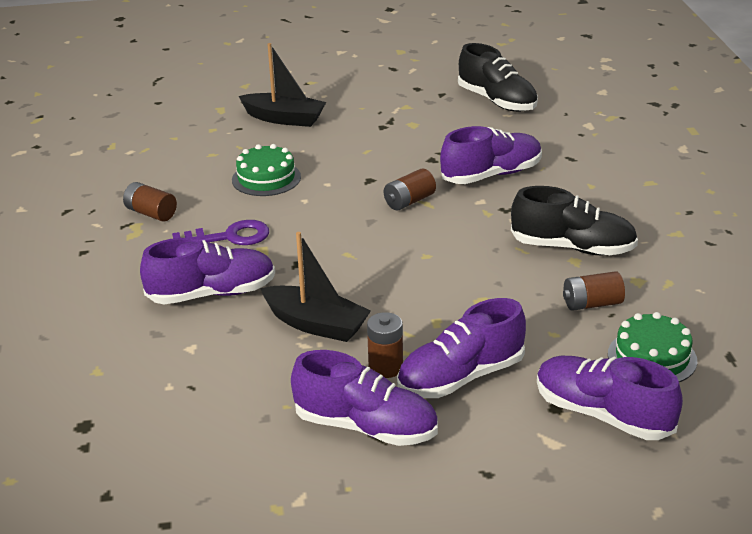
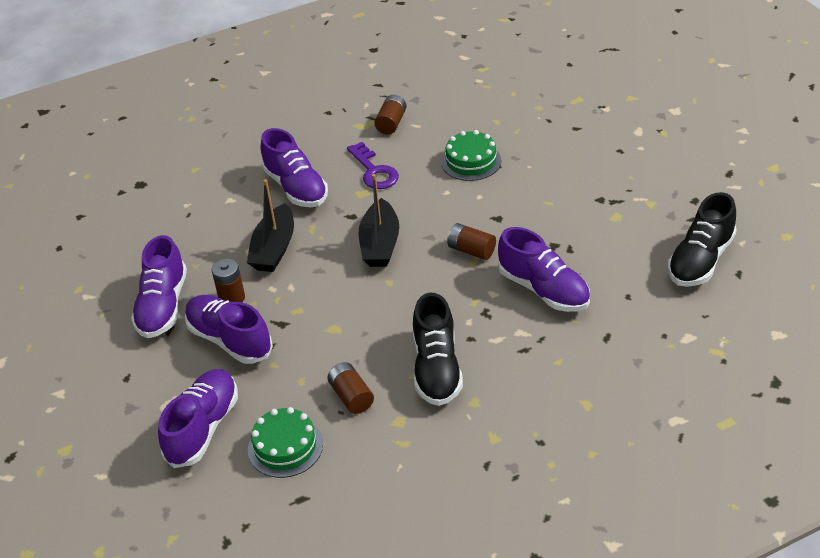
camera: 75 degrees right, 10 degrees up
black boat [239,43,326,127] -> black boat moved to [359,174,399,267]

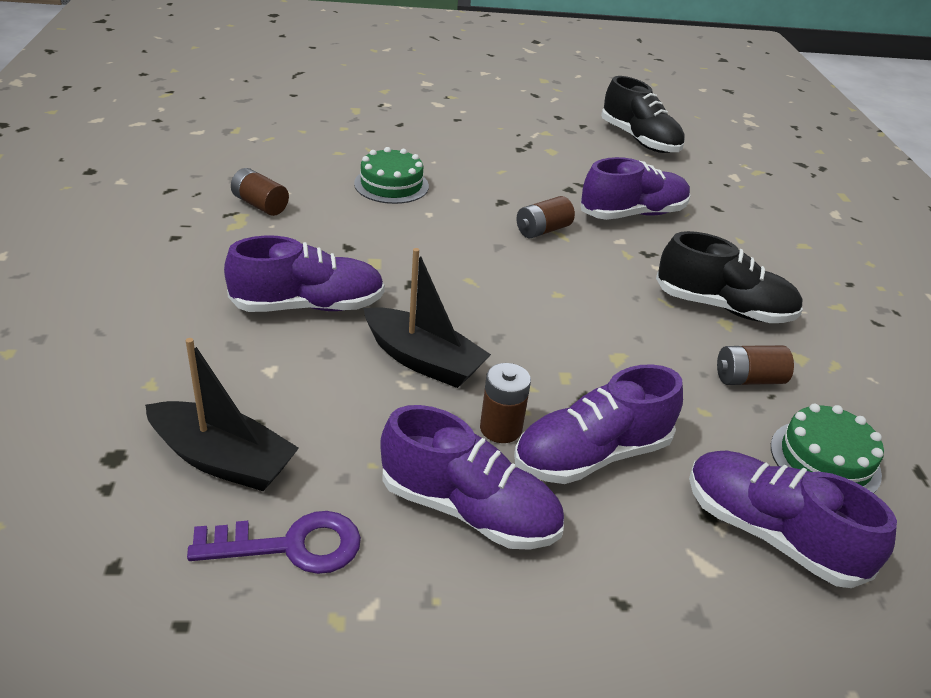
camera: 75 degrees left, 5 degrees down
purple key [347,142,399,189] -> purple key moved to [187,511,361,574]
black boat [359,174,399,267] -> black boat moved to [145,338,299,491]

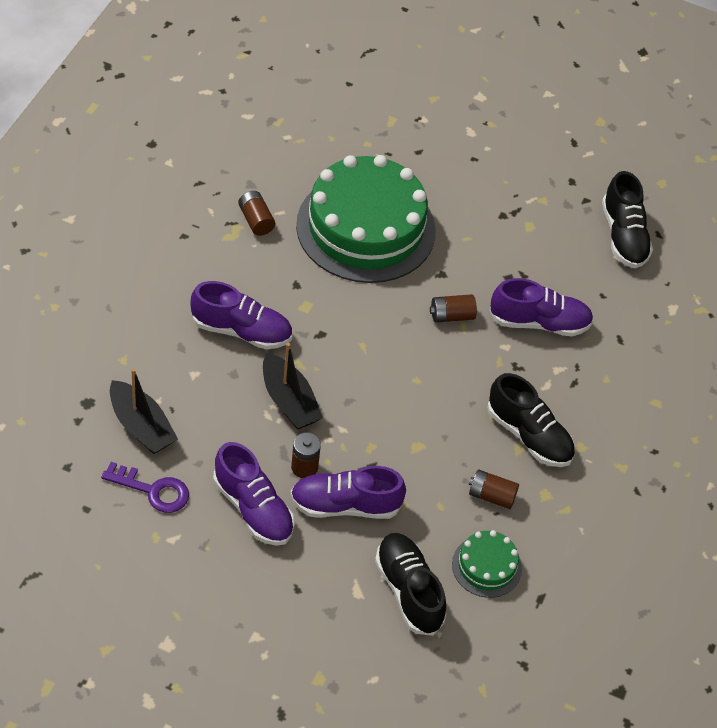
camera: 25 degrees right, 15 degrees up
green cake [354,147,429,204] -> green cake [296,155,436,283], size x2.26
purple shoe [689,451,897,588] -> black shoe [375,533,446,635]

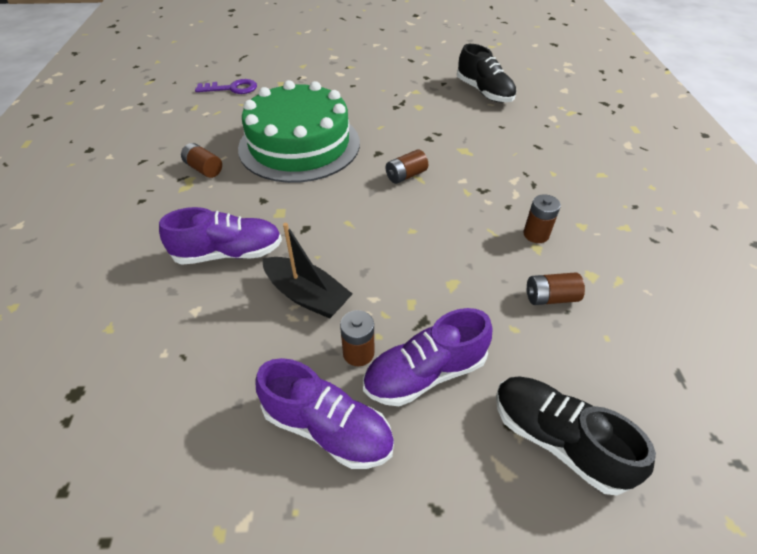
camera: 20 degrees left, 5 degrees down
purple key [101,462,189,513] -> purple key moved to [195,79,257,94]
black boat [110,368,178,454] -> none
green cake [452,530,522,598] -> none
black shoe [487,373,575,467] -> brown battery [523,194,561,243]
purple shoe [489,278,594,336] -> none

